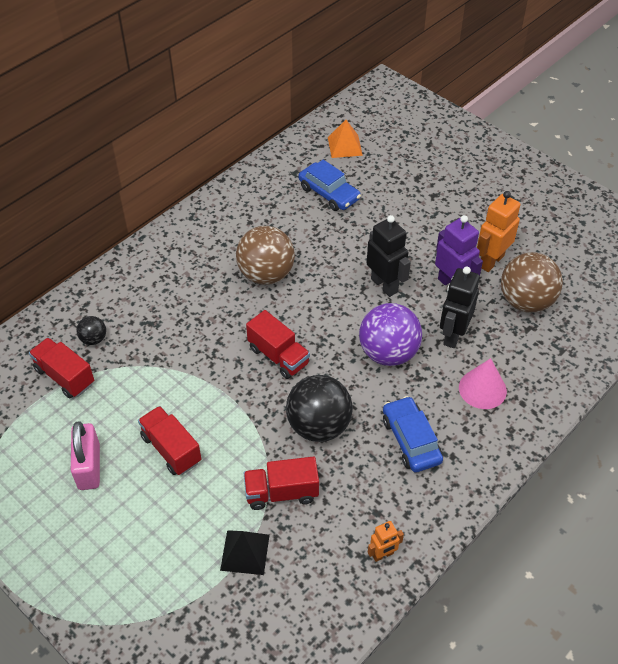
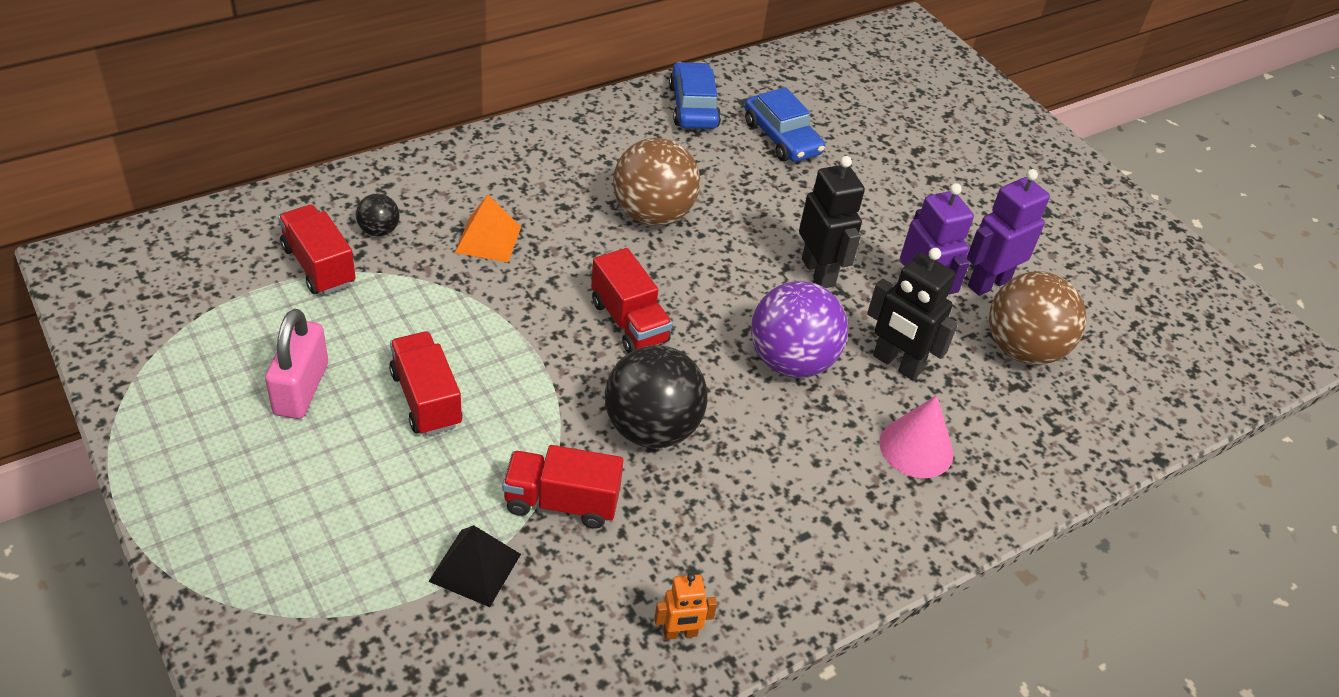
camera: 10 degrees right, 5 degrees down
orange pyramid [328,120,363,158] -> orange pyramid moved to [455,195,521,262]
blue car [383,396,443,472] -> blue car moved to [669,62,721,129]
black robot [440,266,480,348] -> black robot turned 90 degrees counterclockwise [867,248,958,380]
orange robot [477,191,520,272] -> purple robot [967,169,1050,296]

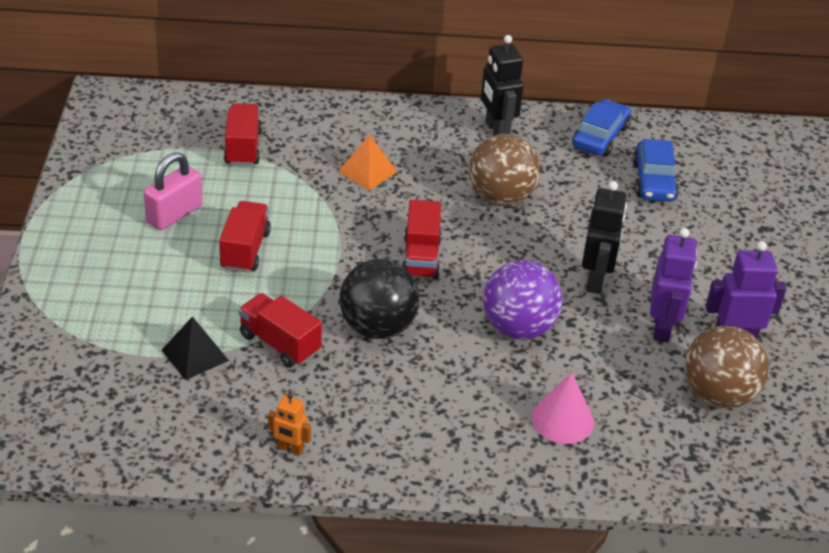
camera: 35 degrees right, 5 degrees down
black ball [356,194,400,236] -> none
black robot [867,248,958,380] -> black robot moved to [481,35,524,135]

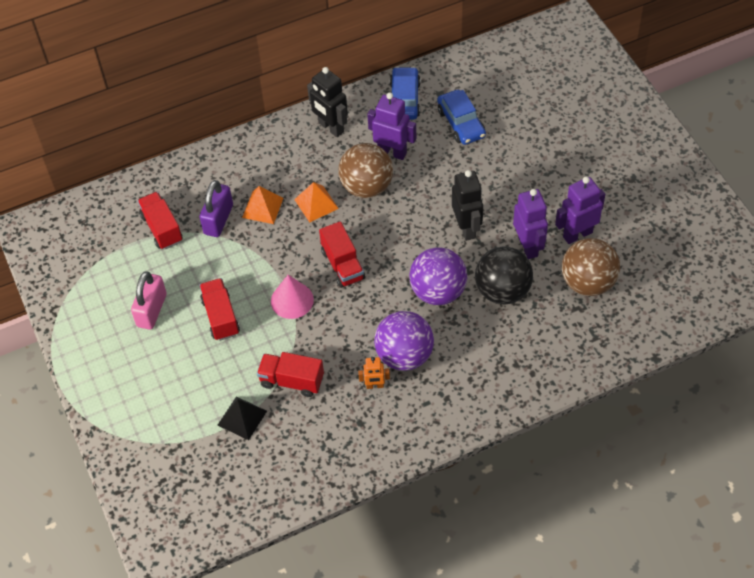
camera: 20 degrees left, 15 degrees up
orange robot [268,393,311,456] -> orange robot moved to [358,357,390,389]
black ball [340,259,419,339] -> black ball moved to [475,246,533,304]
pink cone [532,372,594,444] -> pink cone moved to [271,275,314,319]
none -> purple padlock [199,180,233,237]
none -> orange pyramid [294,182,339,223]
none -> purple robot [367,93,416,160]
none -> purple ball [374,311,434,371]

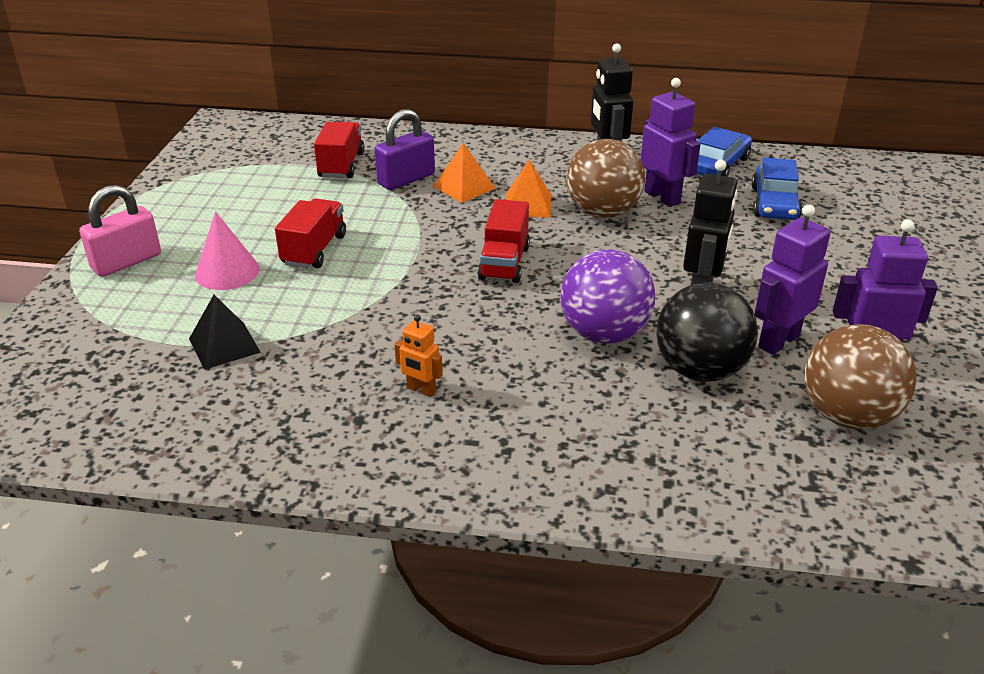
camera: 30 degrees right, 20 degrees down
pink padlock [131,271,167,330] -> pink padlock moved to [79,185,161,277]
red truck [257,352,324,397] -> none
pink cone [271,275,314,319] -> pink cone moved to [195,212,260,290]
purple ball [374,311,434,371] -> none
purple robot [513,189,548,259] -> purple robot turned 150 degrees counterclockwise [754,204,831,355]

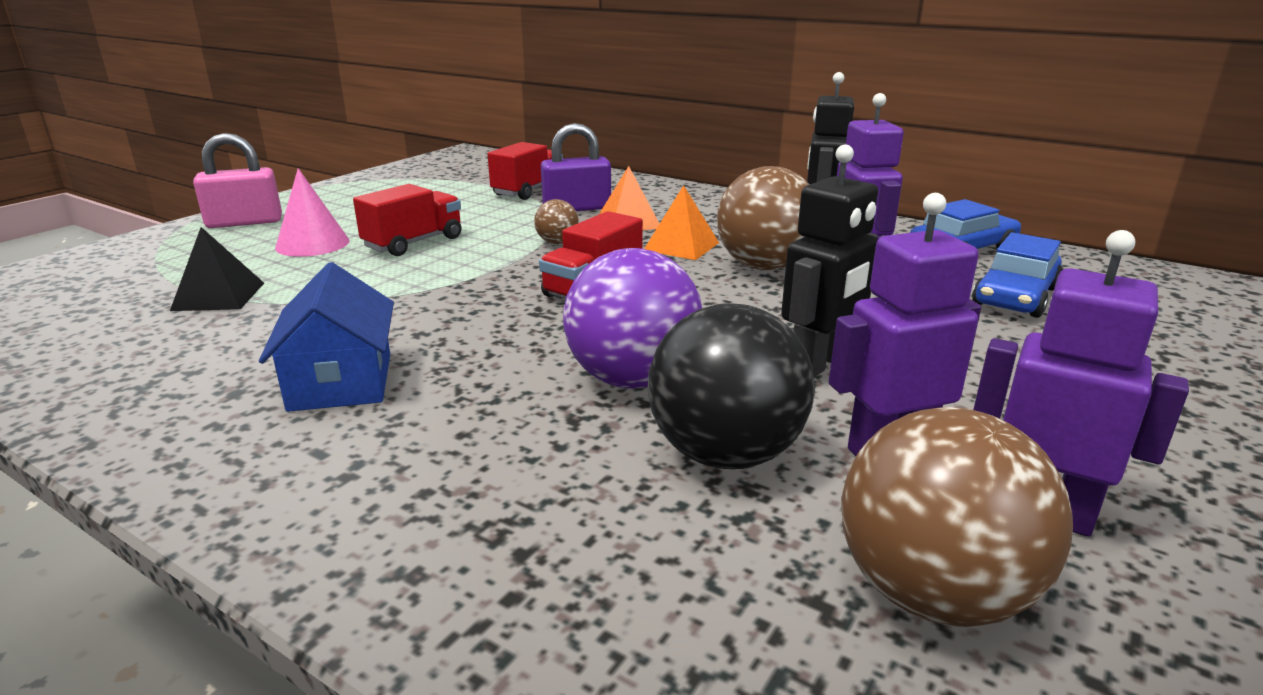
camera: 25 degrees right, 10 degrees down
orange robot [394,315,443,397] -> blue house [259,262,394,412]
none -> brown ball [534,199,579,244]

